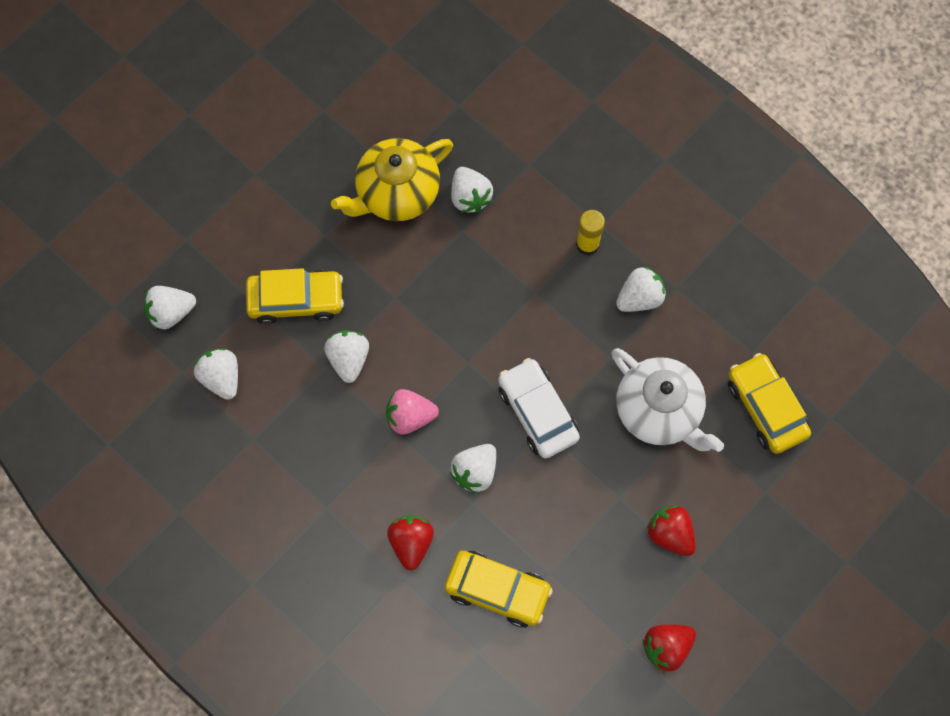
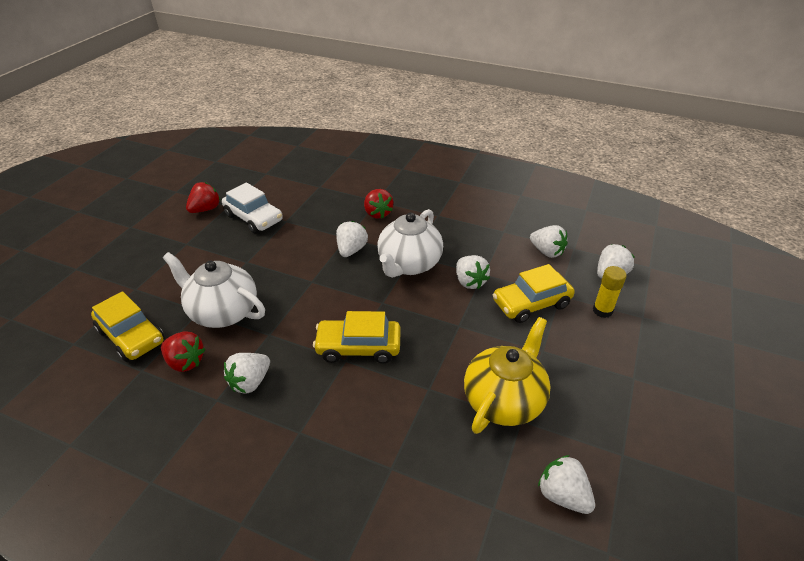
camera: 160 degrees right, 30 degrees down
pink strawberry [386,389,439,435] -> white teapot [377,209,443,278]
yellow car [444,551,553,627] -> yellow car moved to [313,311,401,363]
white strawberry [451,167,493,212] -> white strawberry moved to [538,455,595,514]
white car [498,358,580,458] -> white car moved to [222,182,283,233]
yellow glue stick [576,210,605,256] -> yellow glue stick moved to [593,266,627,318]
red strawberry [646,505,696,556] -> red strawberry moved to [161,331,206,372]

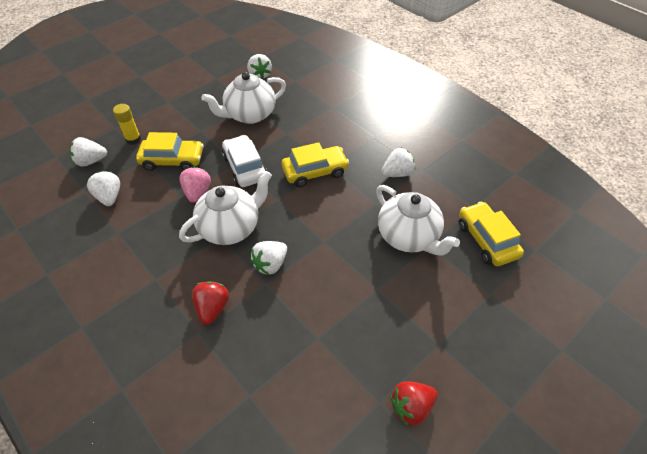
camera: 155 degrees left, 10 degrees up
red strawberry [161,331,206,372] -> none
white car [222,182,283,233] -> white car moved to [222,135,267,187]
yellow car [313,311,401,363] -> yellow car turned 45 degrees counterclockwise [281,142,349,187]
white strawberry [456,255,490,289] -> pink strawberry [179,167,211,203]
yellow teapot [464,317,551,434] -> white teapot [202,72,286,124]

